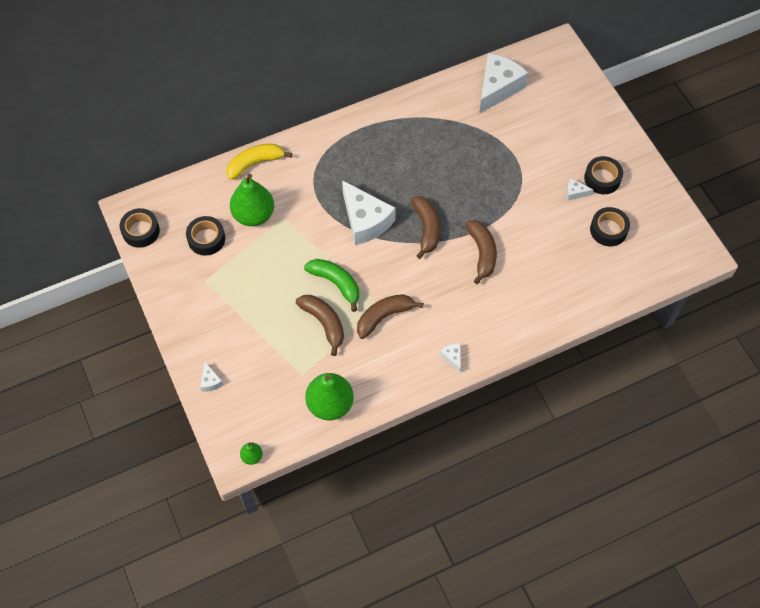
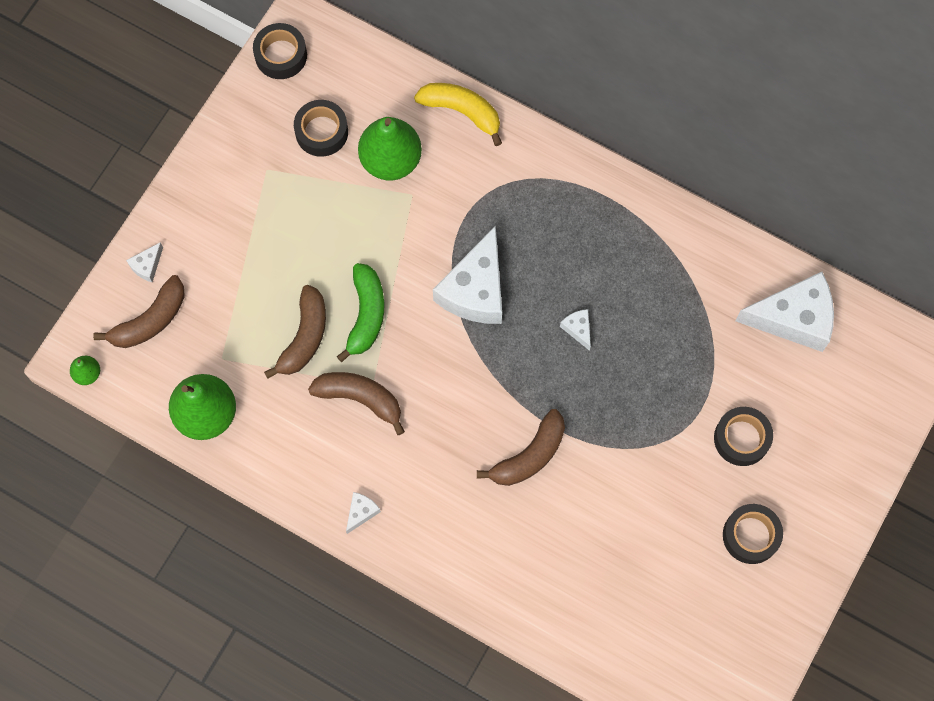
camera: 55 degrees right, 10 degrees up
brown banana [411,196,440,259] -> brown banana moved to [93,275,185,348]
white cheese [566,178,594,200] -> white cheese moved to [560,309,591,351]
black tape [590,207,630,246] -> black tape moved to [714,407,773,466]

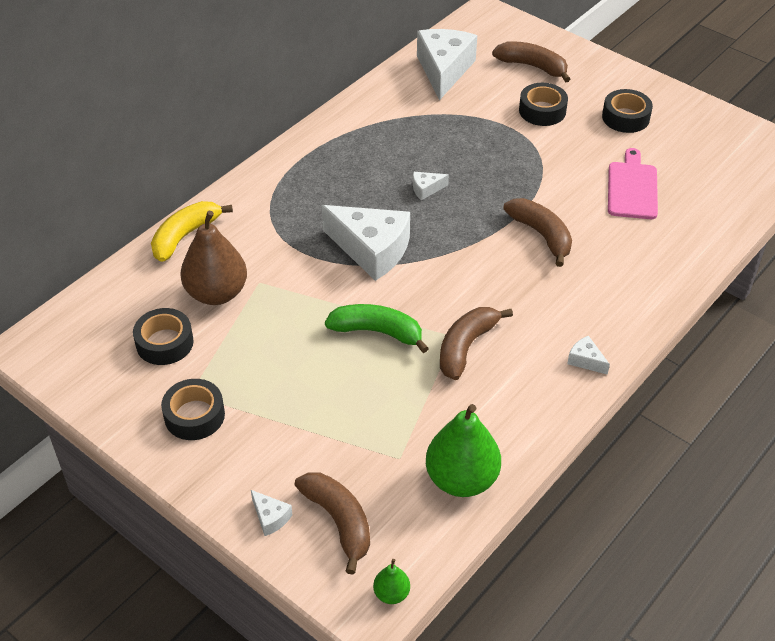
camera: 80 degrees left, 25 degrees down
black tape [253,23,307,79] -> black tape moved to [161,379,225,440]
brown banana [264,285,326,379] -> brown banana moved to [492,41,570,83]
green pear [358,117,422,181] -> brown pear [180,211,247,305]
none -> pink cutting board [608,148,658,219]

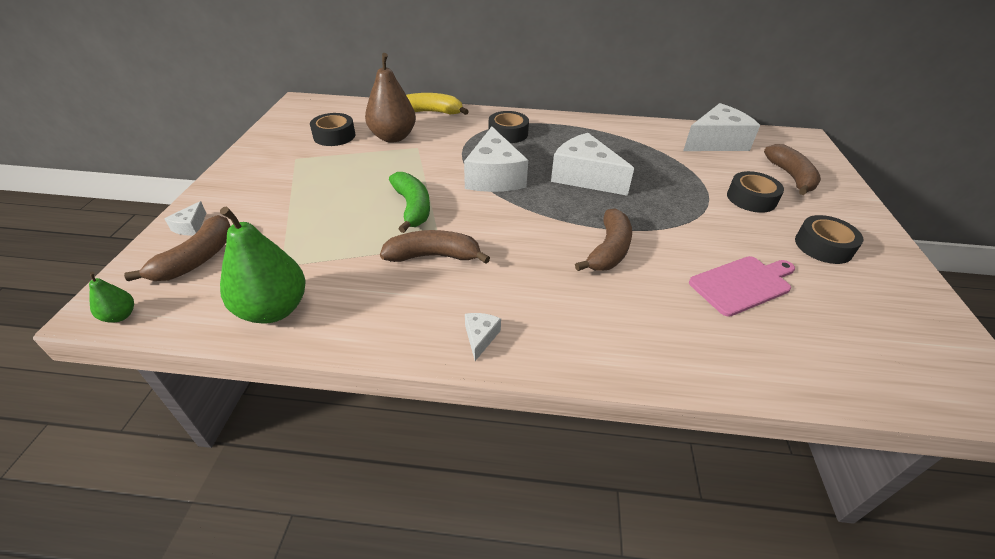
camera: 55 degrees right, 5 degrees down
black tape [161,379,225,440] -> black tape moved to [489,111,529,143]
white cheese [413,172,449,200] -> white cheese [551,133,634,196], size x2.36

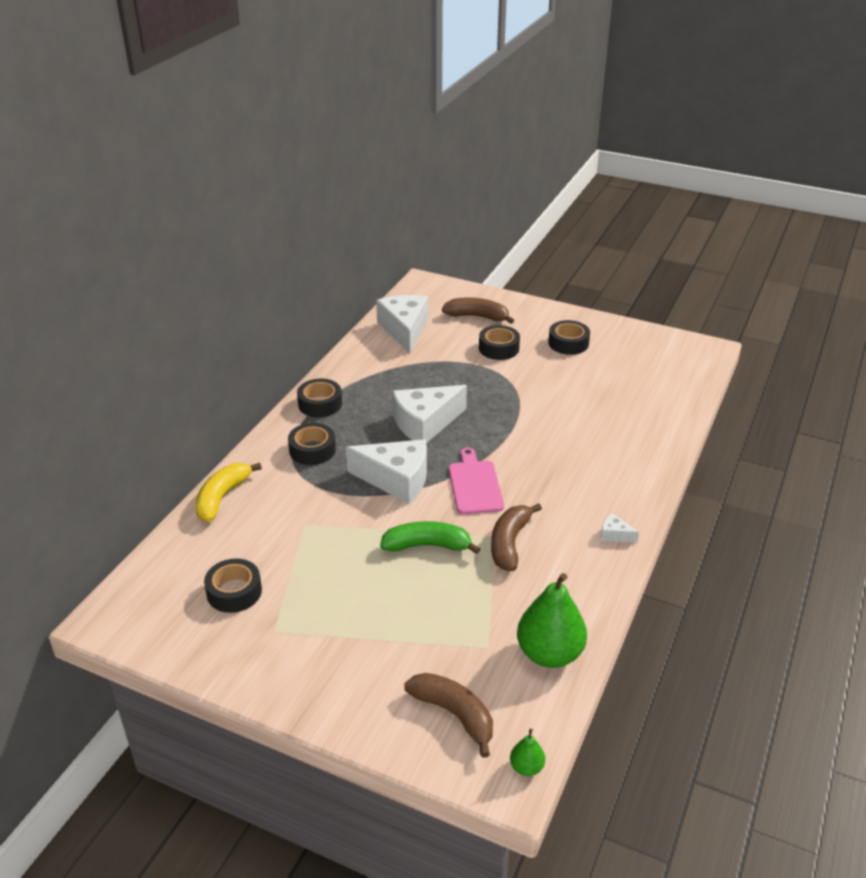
camera: 70 degrees left, 5 degrees down
white cheese [164,201,206,236] -> none
brown pear [365,53,416,142] -> none
brown banana [575,208,632,271] -> none
pink cutting board [689,256,795,317] -> pink cutting board moved to [449,448,504,514]
none -> black tape [297,379,342,417]

